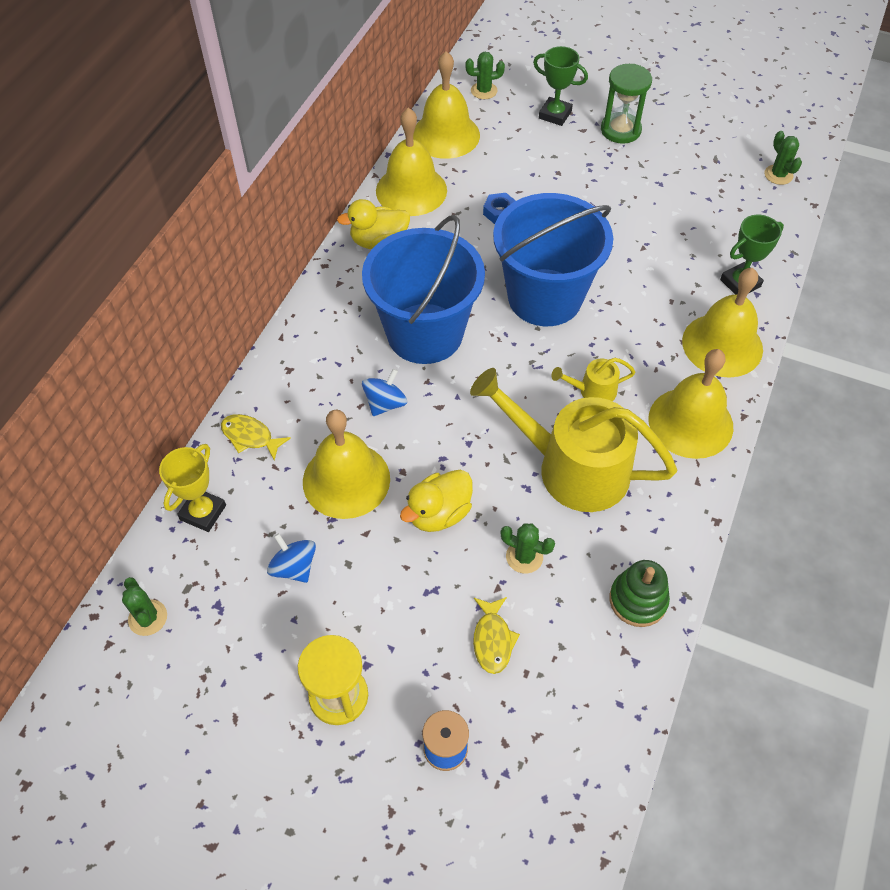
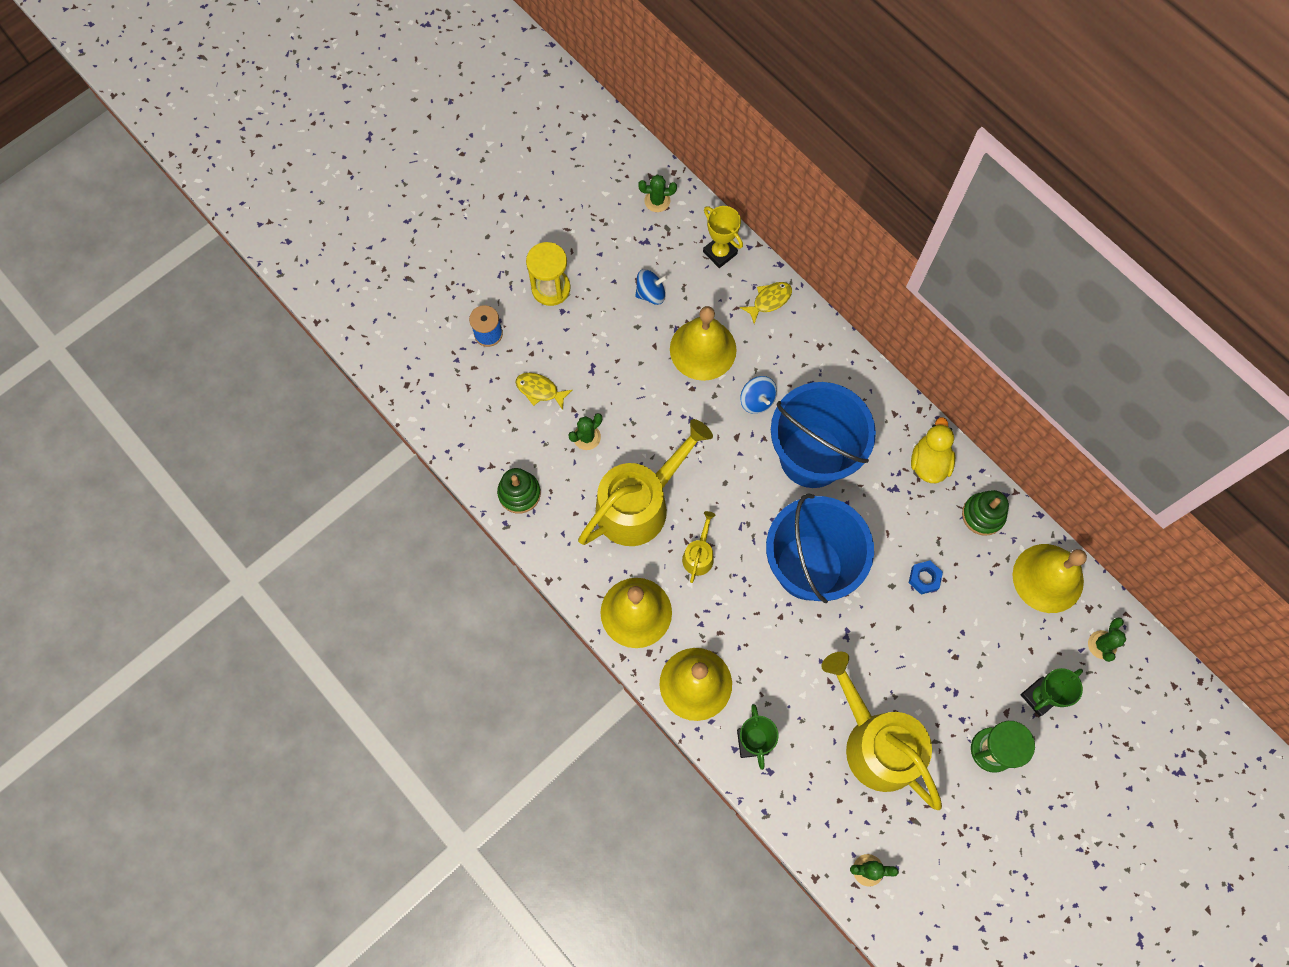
camera: 115 degrees right, 15 degrees up
yellow bell [376,108,447,216] -> green stacking toy [962,490,1009,536]
yellow duck [400,470,473,532] -> none
none -> yellow watering can [821,652,942,810]

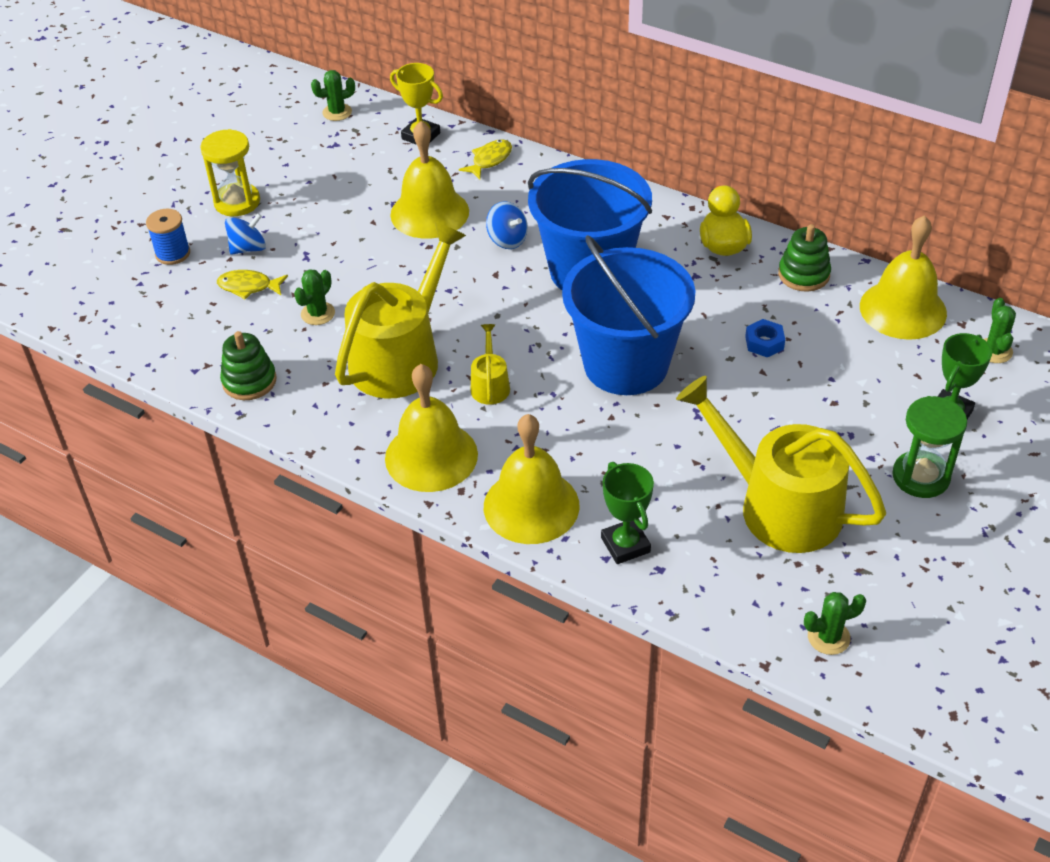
camera: 15 degrees left, 25 degrees down
blue spinning top [635,269,667,305] -> blue spinning top moved to [225,213,266,255]

